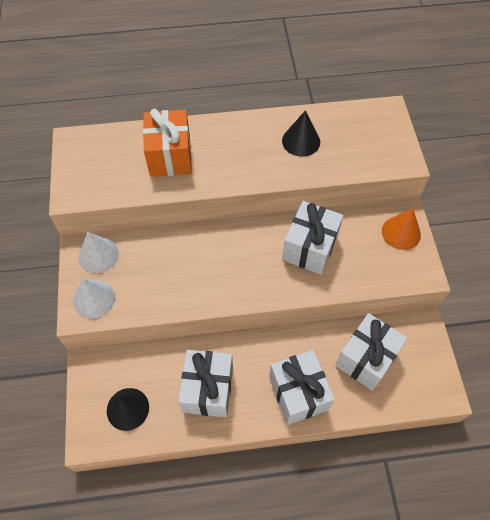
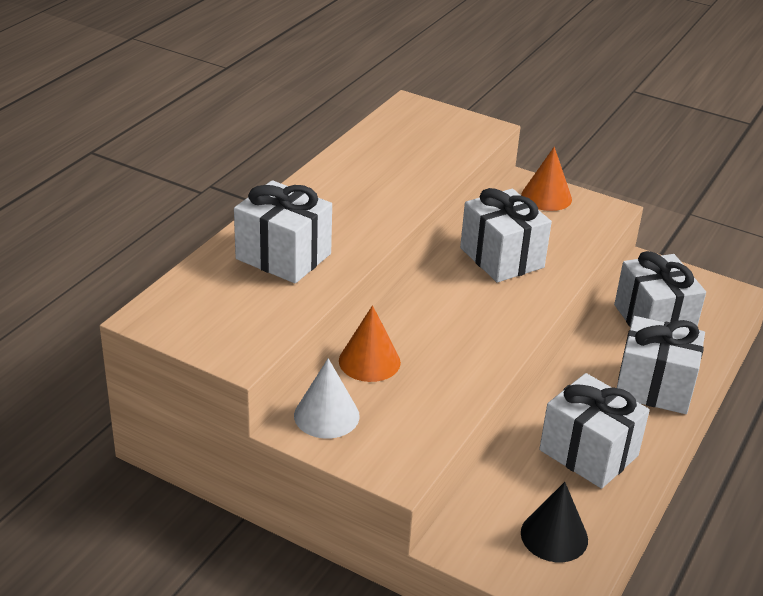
camera: 55 degrees left, 25 degrees down
white cone [73,278,115,318] -> none
orange gift [143,109,192,177] -> white gift [234,180,332,283]
black cone [282,110,320,157] -> none
none -> orange cone [339,305,401,382]

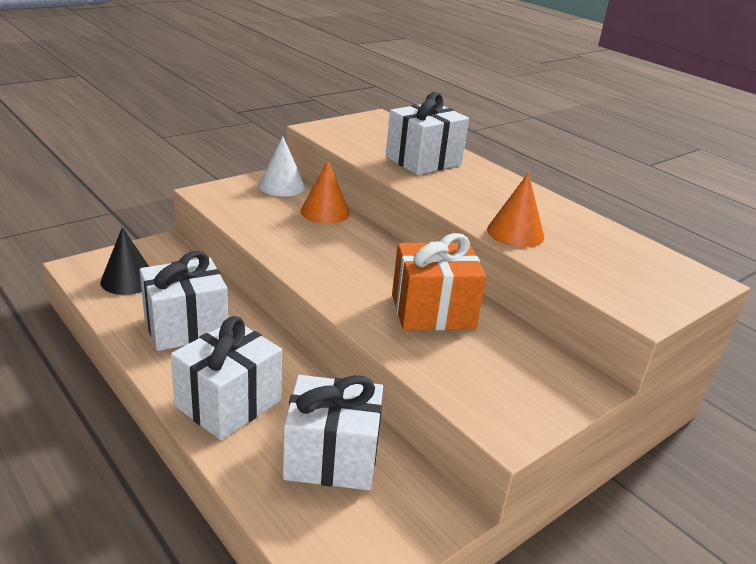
camera: 110 degrees right, 5 degrees down
white gift [460,188,552,282] -> orange gift [392,233,487,331]
orange cone [521,147,572,211] -> orange cone moved to [487,173,544,247]

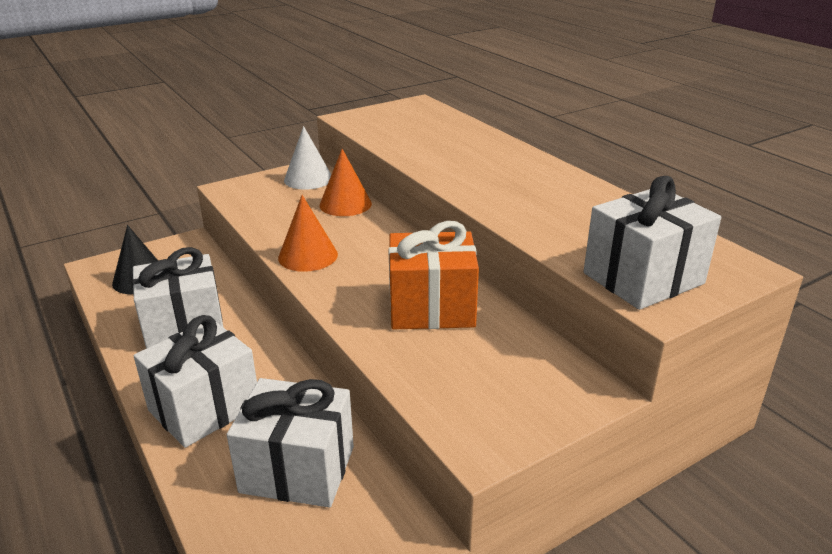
camera: 10 degrees right, 0 degrees up
white gift [386,92,469,175] -> white gift moved to [583,176,721,310]
orange cone [487,173,544,247] -> orange cone moved to [278,195,338,272]

